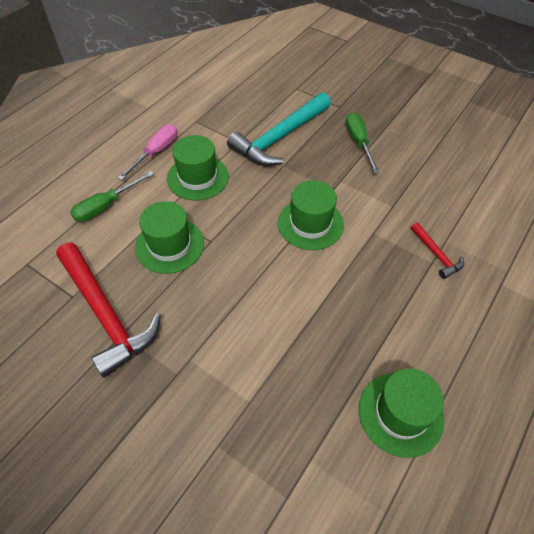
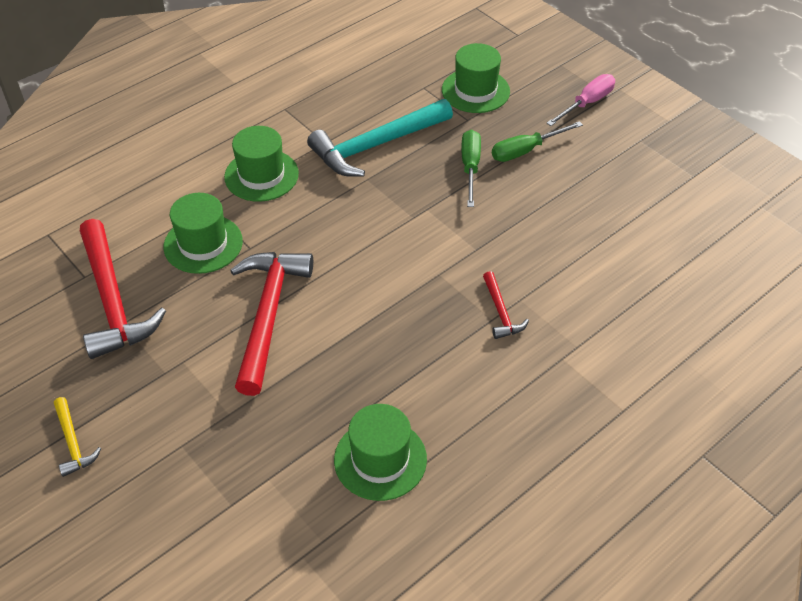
camera: 15 degrees right, 5 degrees down
green screwdriver [70,171,154,222] -> green screwdriver moved to [492,121,583,162]
pink screwdriver [118,124,177,180] -> pink screwdriver moved to [546,74,615,126]
green hat [278,180,344,250] -> green hat moved to [442,43,510,113]
none -> yellow hammer [54,397,101,477]
none -> red hammer [230,252,313,396]

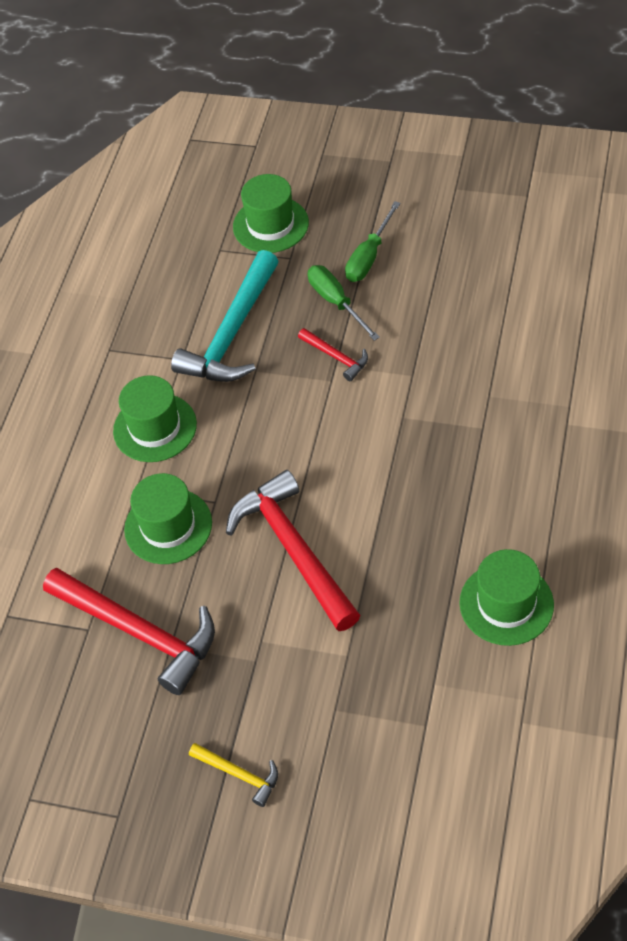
camera: 30 degrees left, 5 degrees up
red hammer [483,271,529,339] -> red hammer moved to [298,328,368,381]
pink screwdriver [546,74,615,126] -> none

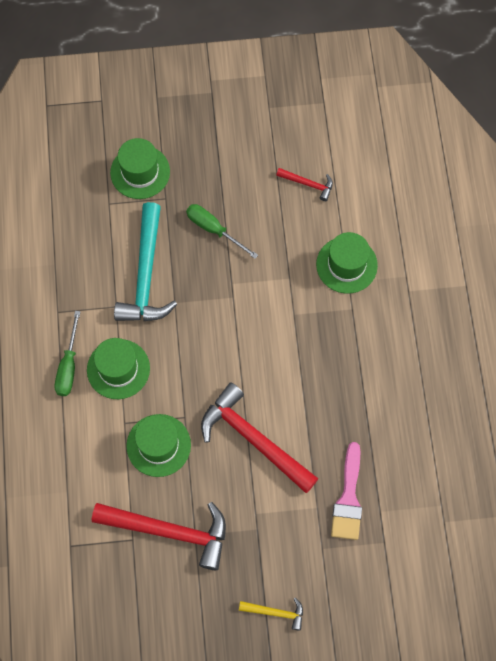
camera: 25 degrees left, 15 degrees up
red hammer [298,328,368,381] -> red hammer moved to [276,168,333,201]
green screwdriver [345,201,401,282] -> green screwdriver moved to [55,311,80,396]
green hat [459,549,554,646] -> green hat moved to [316,232,378,294]
none -> pink brush [331,442,362,540]

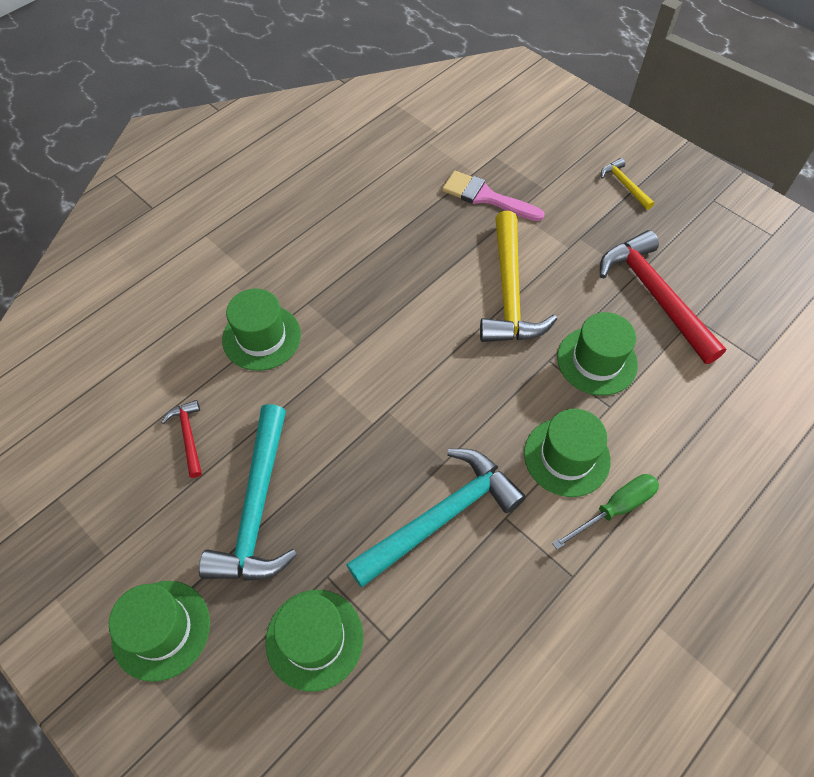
camera: 130 degrees left, 10 degrees down
green screwdriver [186,204,258,259] -> none
red hammer [201,383,319,493] -> yellow hammer [480,211,557,342]
pink brush [331,442,362,540] -> pink brush turned 120 degrees counterclockwise [442,171,545,221]
none -> green hat [109,581,210,682]
none -> turquoise hammer [199,404,297,581]

